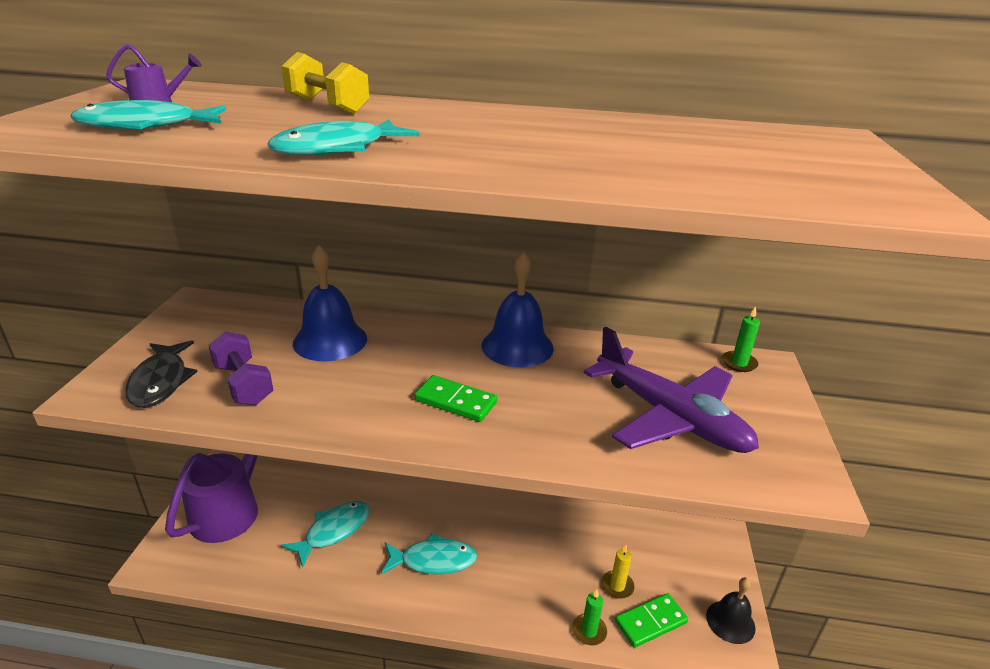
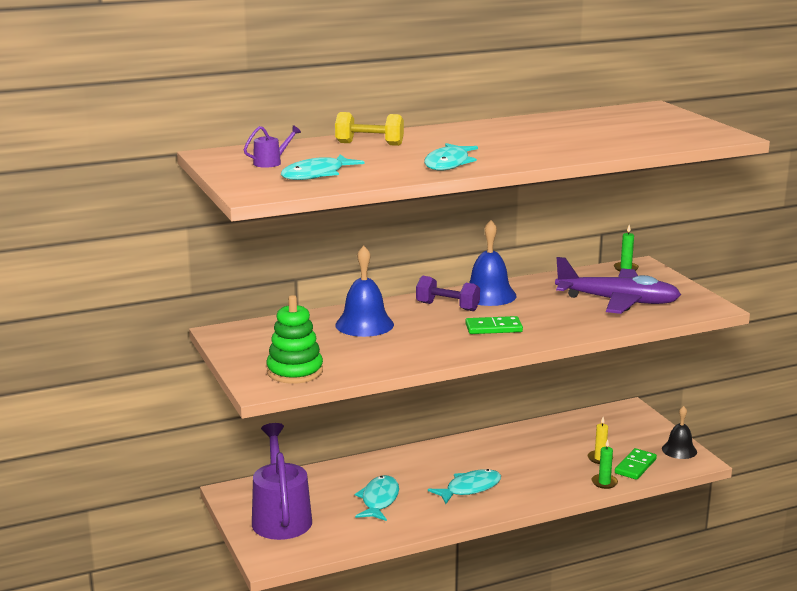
camera: 30 degrees left, 10 degrees down
black fish [126,340,198,408] -> green stacking toy [266,295,323,384]
purple dumbbell [209,331,273,405] -> purple dumbbell moved to [416,276,480,311]

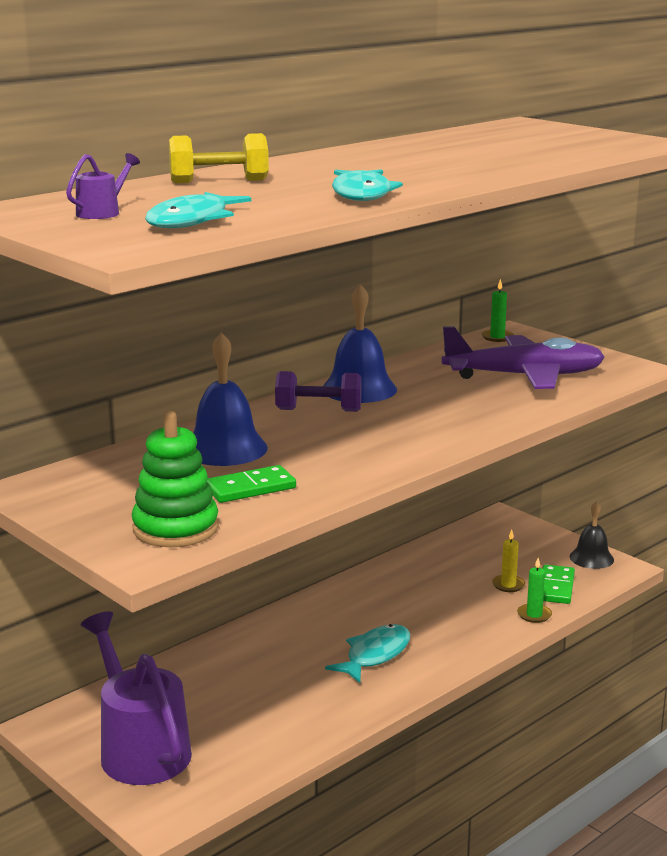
camera: 20 degrees left, 0 degrees up
turquoise fish [355,475,399,521] -> none
green domino [465,316,523,334] -> green domino moved to [207,465,296,503]

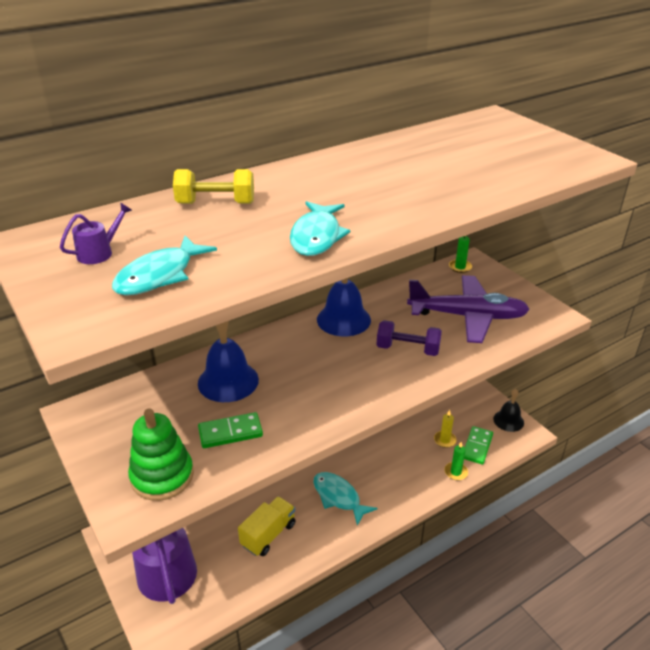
camera: 10 degrees right, 15 degrees up
purple dumbbell [275,371,362,412] -> purple dumbbell moved to [376,320,442,356]
turquoise fish [325,624,411,683] -> turquoise fish turned 90 degrees counterclockwise [313,472,377,526]
none -> yellow truck [238,496,296,556]

